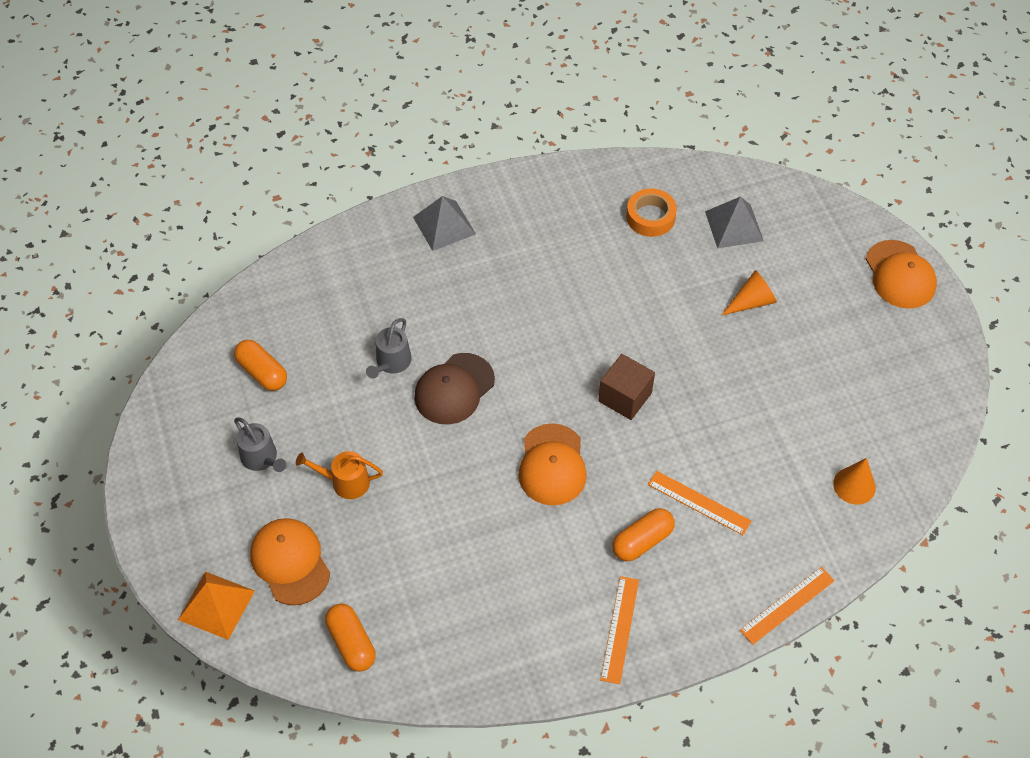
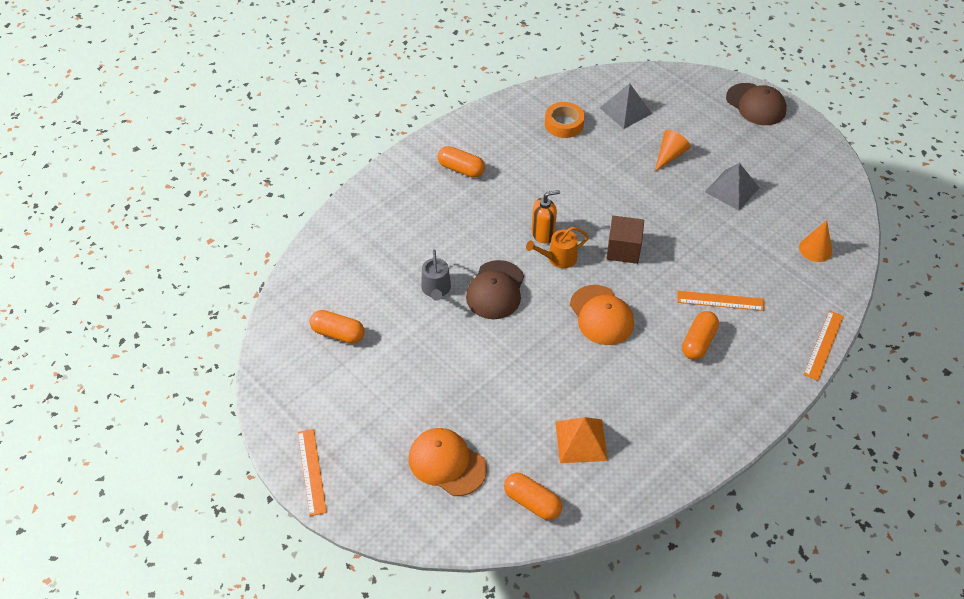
camera: 25 degrees left, 5 degrees down
orange pyramid [178,572,255,640] -> orange pyramid moved to [555,417,608,463]
grey watering can [234,417,286,472] -> none
orange watering can [296,451,383,499] -> orange watering can moved to [526,227,589,268]
grey pyramid [413,196,476,251] -> grey pyramid moved to [705,163,759,210]
orange ruler [600,576,639,684] -> orange ruler moved to [298,429,327,516]
orange cap [866,240,937,309] -> brown cap [726,83,787,125]
none -> orange capsule [438,146,485,178]
none -> orange soap dispenser [531,190,560,243]

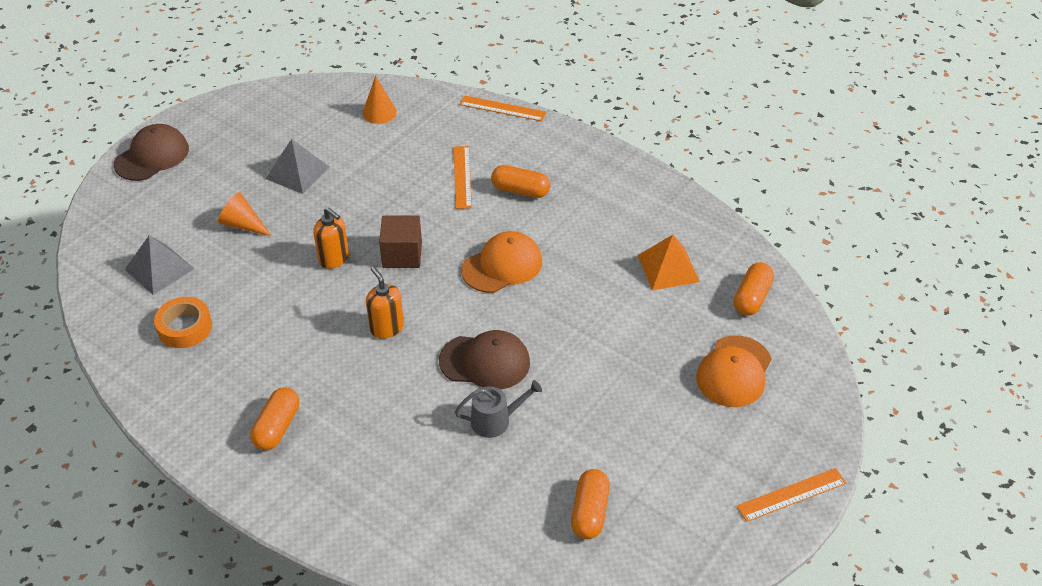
camera: 100 degrees left, 5 degrees down
orange watering can [526,227,589,268] -> none
none -> orange soap dispenser [313,207,349,269]

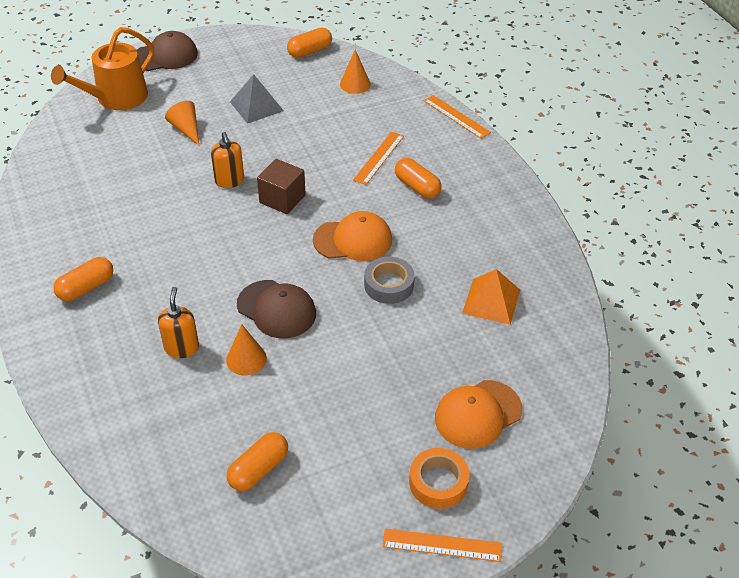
camera: 30 degrees right, 0 degrees up
grey pyramid [125,235,195,295] -> none
orange tape [154,297,212,348] -> orange tape moved to [409,448,469,509]
orange soap dispenser [366,266,404,339] -> orange soap dispenser moved to [158,287,199,358]
grey watering can [455,380,542,438] -> orange cone [226,324,267,375]
orange capsule [734,262,774,315] -> orange capsule moved to [287,28,332,58]
none -> orange watering can [51,27,154,110]
none -> grey tape [364,257,415,304]

